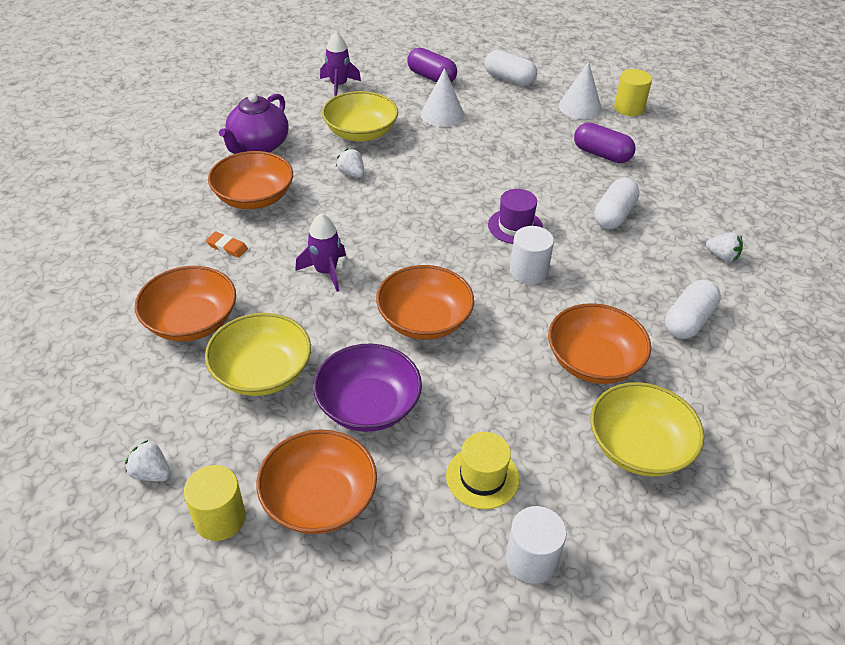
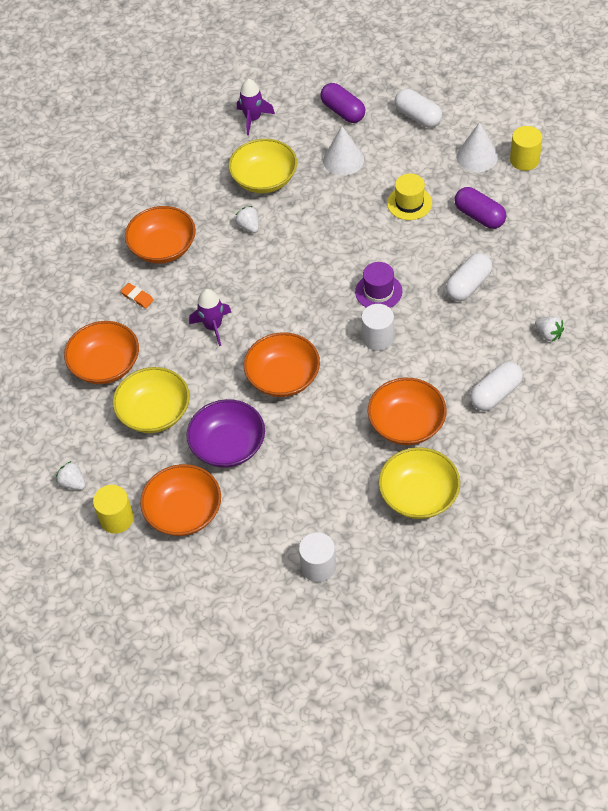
camera: 15 degrees right, 10 degrees up
purple teapot [219,93,288,154] -> none
yellow hat [446,432,519,509] -> yellow hat moved to [387,174,432,220]

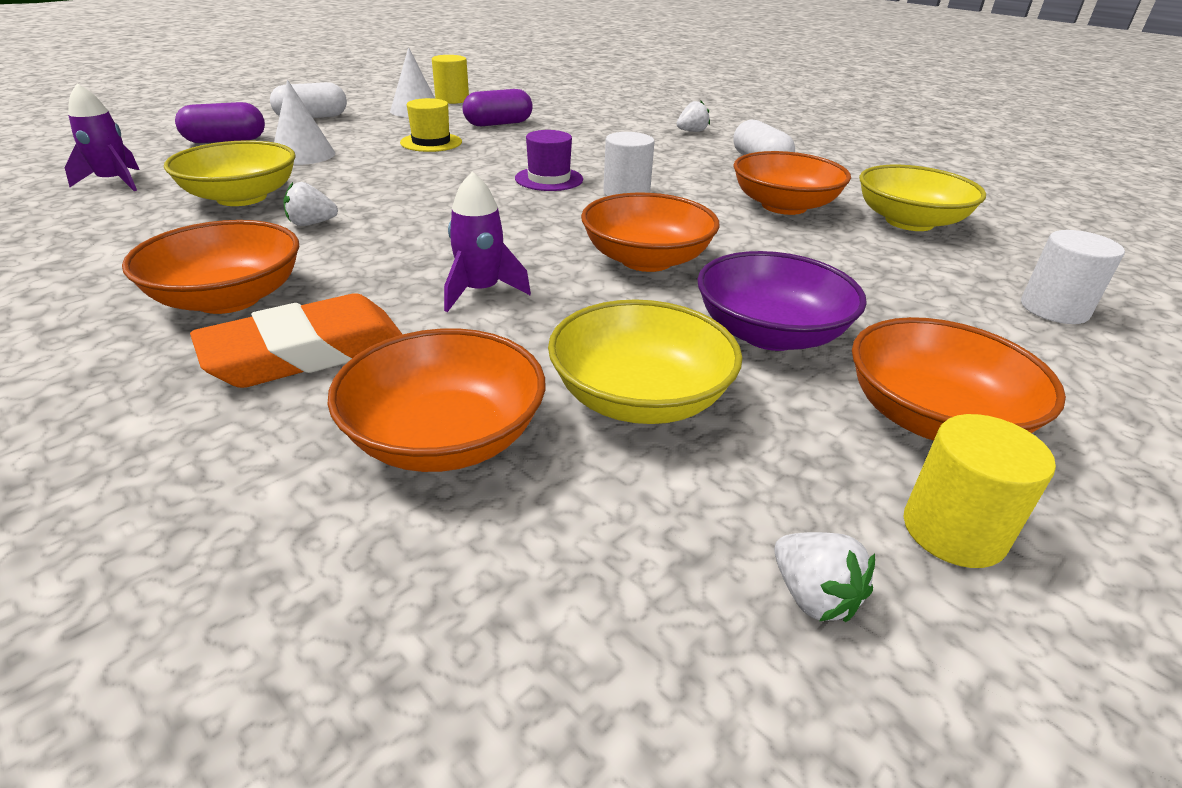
camera: 75 degrees left, 20 degrees down
white strawberry [56,461,86,490] -> white strawberry turned 90 degrees counterclockwise [774,532,875,622]
orange eraser [121,283,154,308] -> orange eraser [190,293,402,388], size x2.38
white capsule [446,253,492,301] -> none

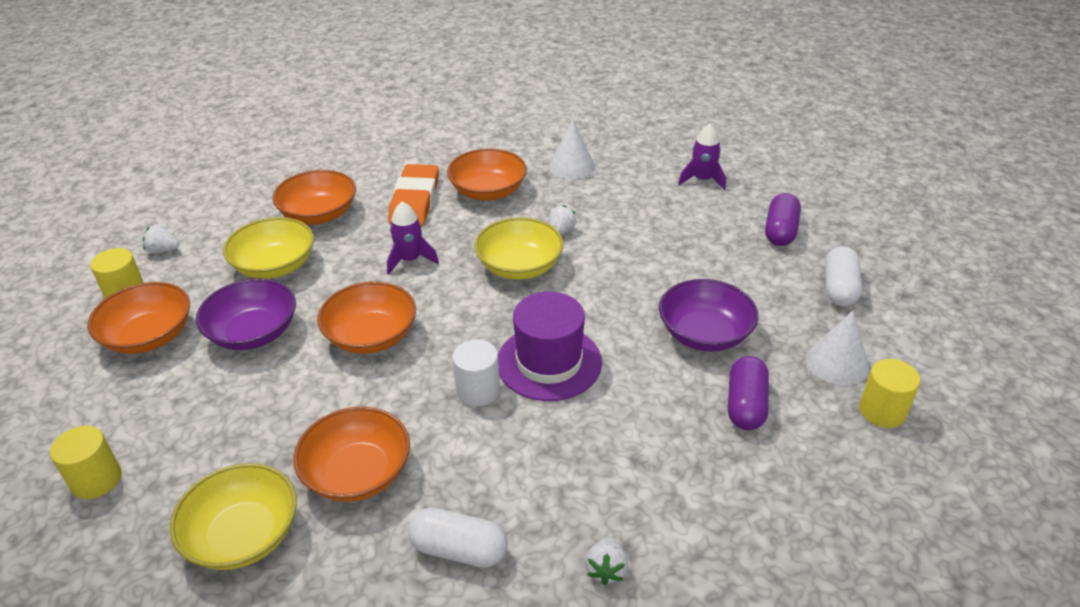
camera: 130 degrees right, 5 degrees up
yellow bowl [164,140,296,206] -> yellow bowl moved to [474,217,564,280]
white cone [274,80,335,165] -> white cone moved to [549,119,595,179]
yellow hat [400,98,462,152] -> purple bowl [659,279,758,351]
purple hat [515,130,583,191] -> purple hat [498,292,602,401], size x1.64
white cylinder [1021,230,1125,324] -> yellow cylinder [50,426,122,499]

